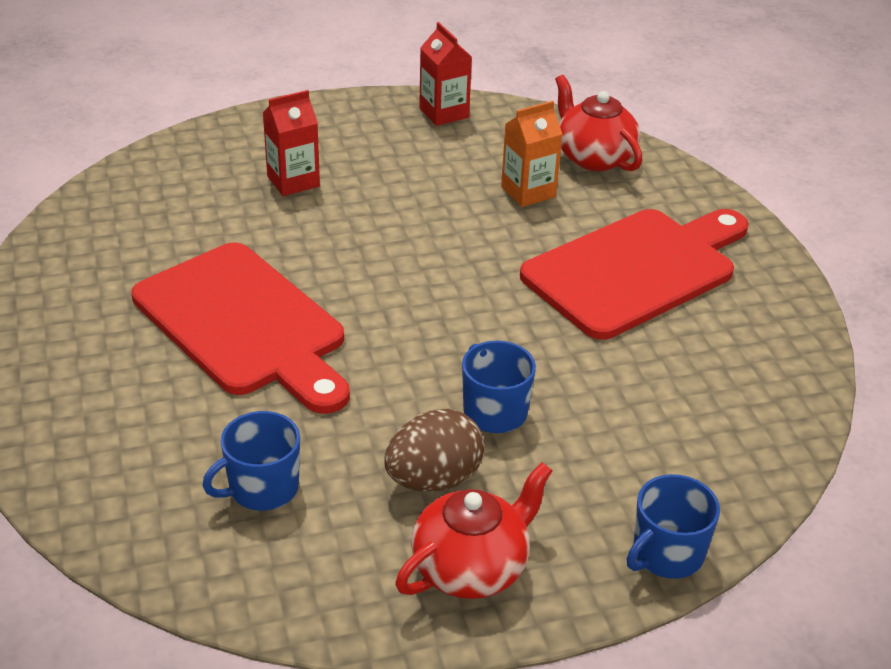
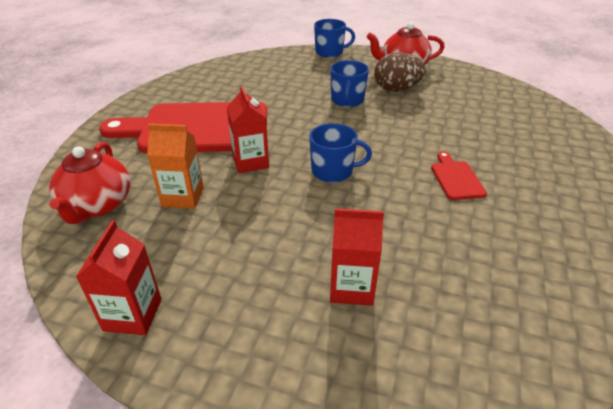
camera: 145 degrees left, 0 degrees up
red cutting board [131,242,350,414] -> red cutting board [431,151,487,200], size x0.40
blue mug [202,411,300,511] -> blue mug moved to [309,123,372,183]
none -> red carton [227,86,269,173]

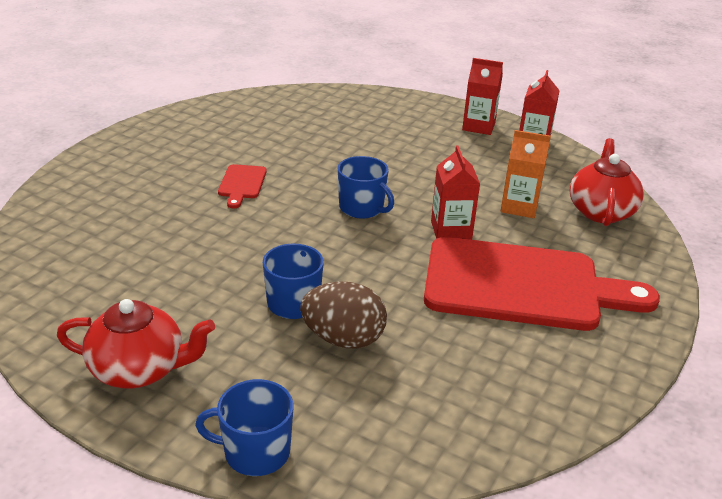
camera: 170 degrees left, 5 degrees down
blue mug [309,123,372,183] -> blue mug turned 150 degrees counterclockwise [338,156,394,218]
red carton [330,208,384,306] -> red carton moved to [462,58,503,135]
brown egg [374,52,426,92] -> brown egg moved to [300,281,387,348]

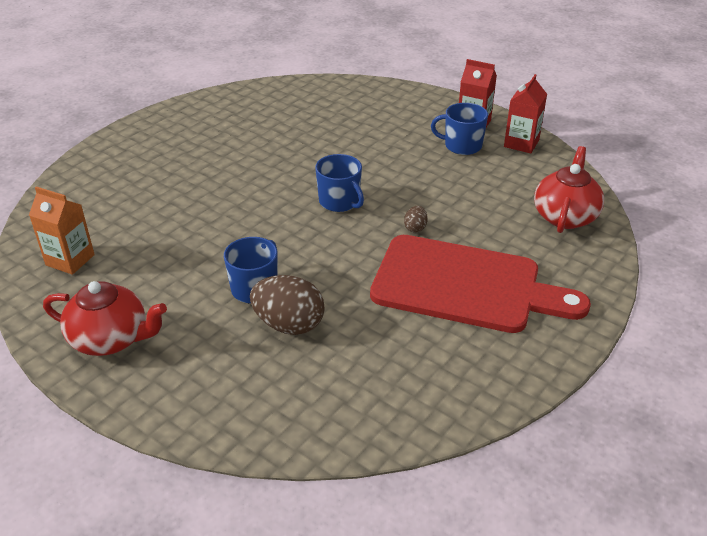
camera: 10 degrees right, 5 degrees up
blue mug [195,379,294,476] -> blue mug moved to [431,103,488,155]
red cutting board [218,164,267,208] -> none
red carton [431,145,480,240] -> brown egg [404,206,428,233]
orange carton [501,130,551,218] -> orange carton moved to [29,187,95,275]

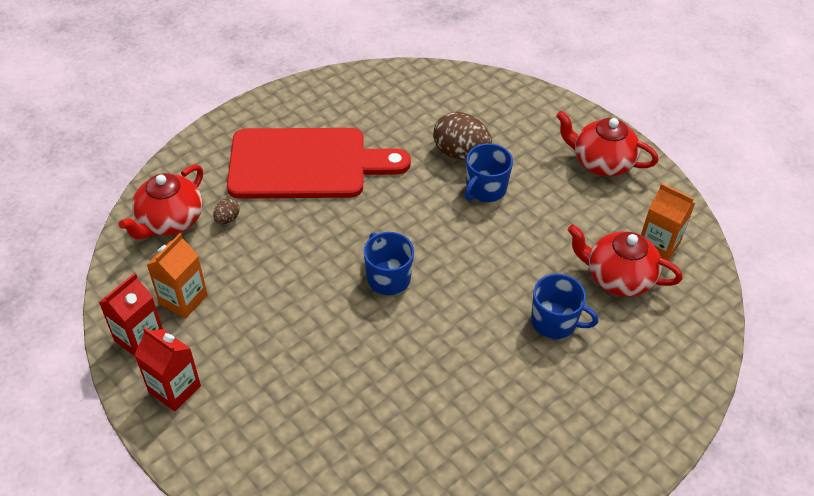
camera: 170 degrees left, 10 degrees up
red cutting board [370,235,591,333] -> red cutting board turned 150 degrees clockwise [227,128,411,199]
brown egg [404,206,428,233] -> brown egg moved to [213,198,239,224]
blue mug [431,103,488,155] -> blue mug moved to [531,274,598,339]
none -> orange carton [147,233,208,318]
none -> red teapot [568,225,683,297]

